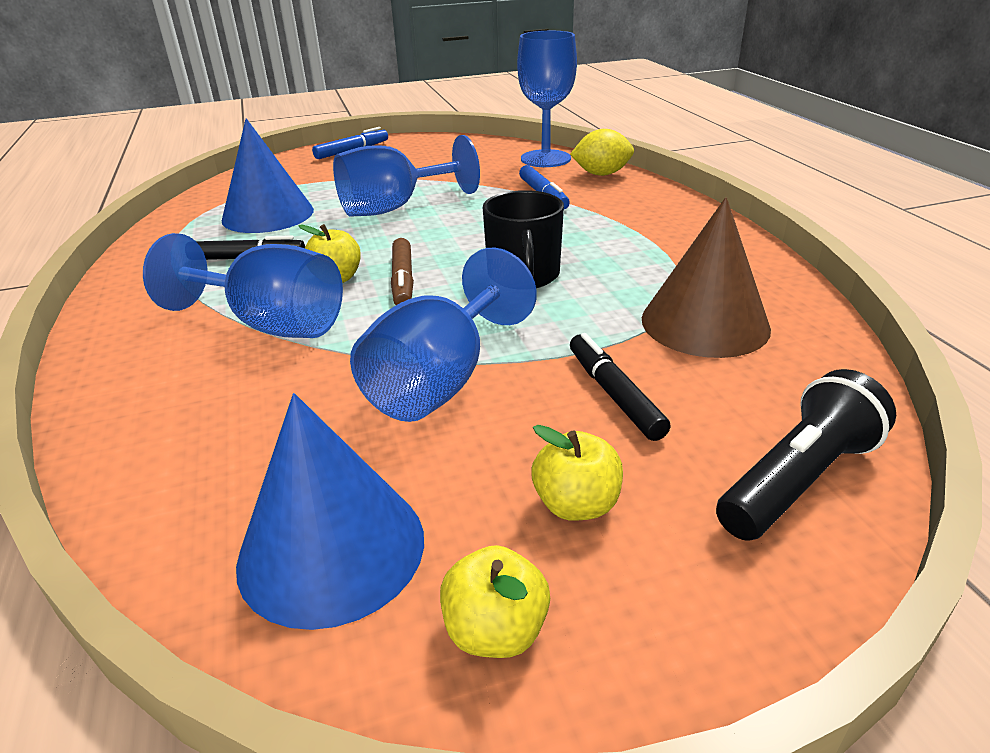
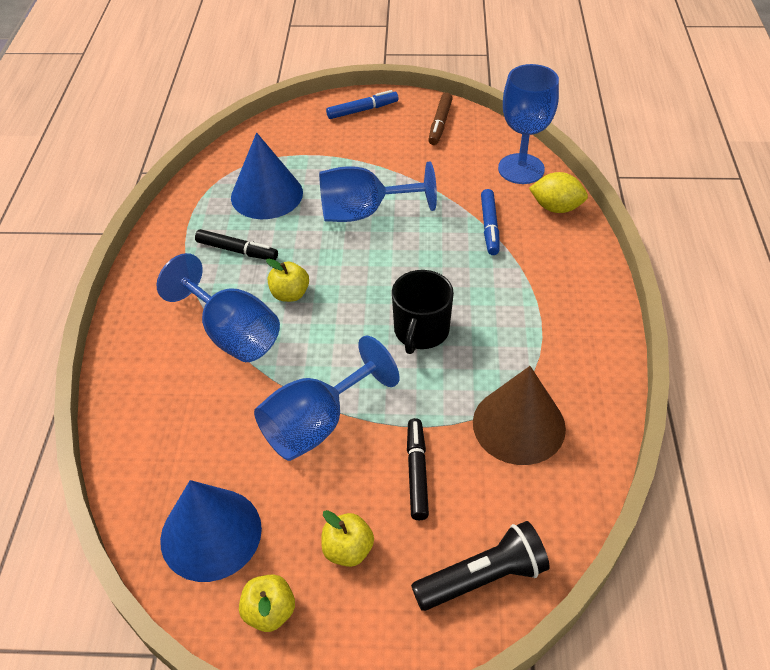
camera: 20 degrees right, 15 degrees up
brown marker [391,238,414,305] -> brown marker moved to [428,93,453,145]

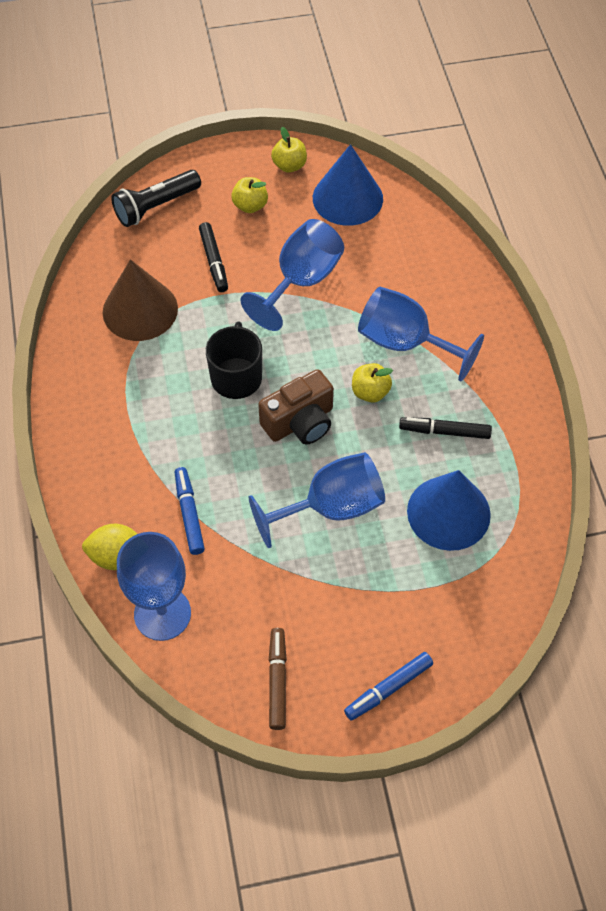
camera: 165 degrees right, 10 degrees up
none -> brown camera [258,369,334,444]

